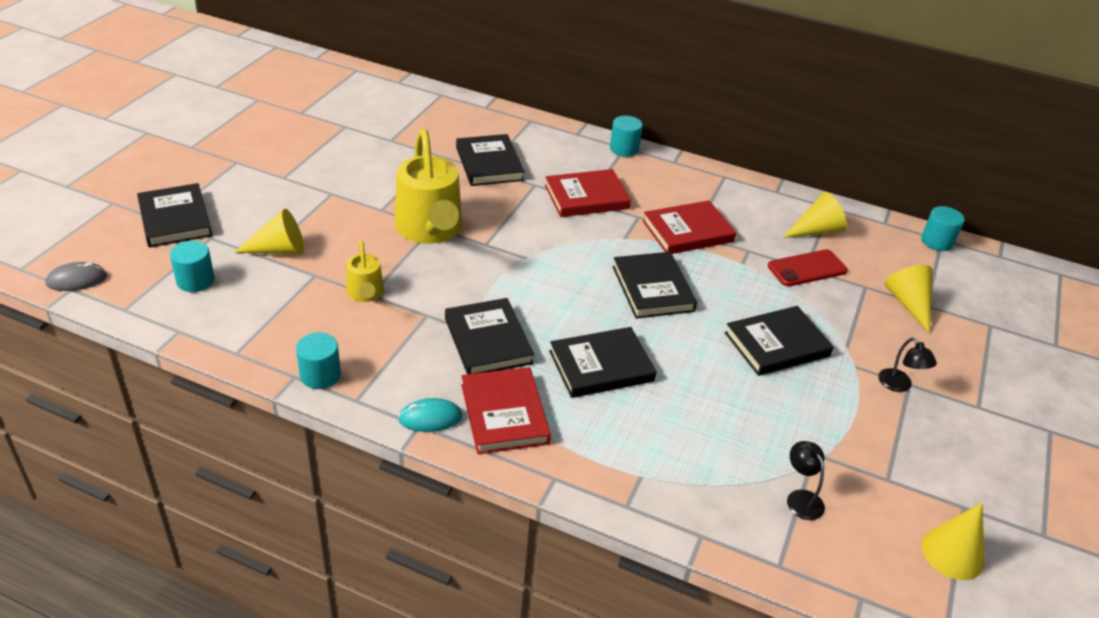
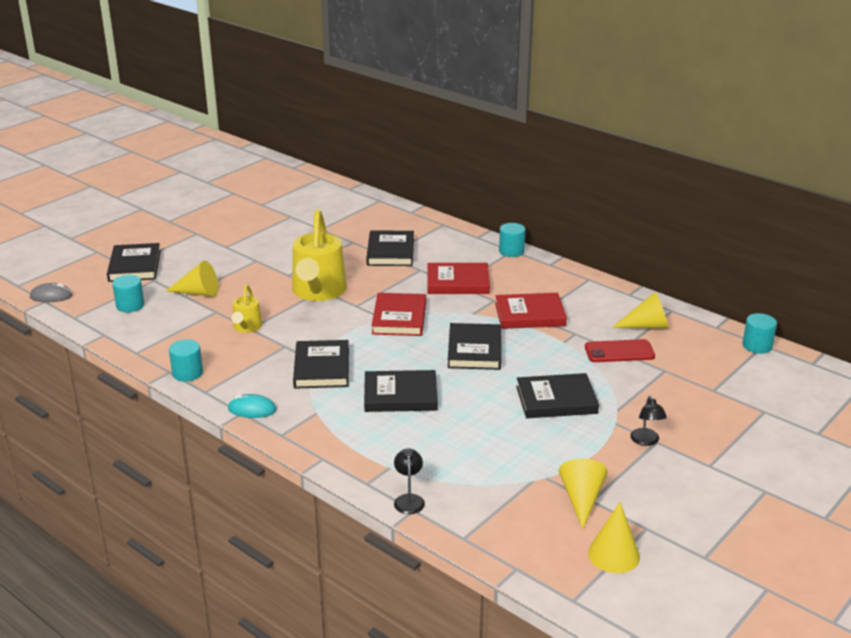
camera: 20 degrees right, 10 degrees down
red book [461,367,551,454] -> red book moved to [372,293,426,336]
black lamp [787,441,825,520] -> black lamp moved to [394,448,425,514]
yellow cone [885,265,933,334] -> yellow cone moved to [559,459,608,529]

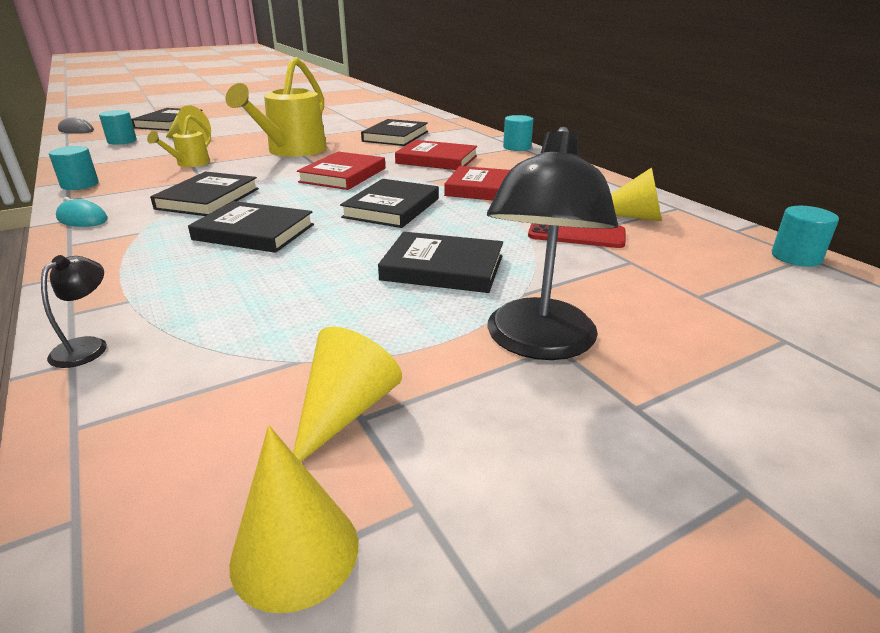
camera: 20 degrees right, 0 degrees up
black lamp [630,396,667,446] -> black lamp [487,127,618,360], size x2.21

